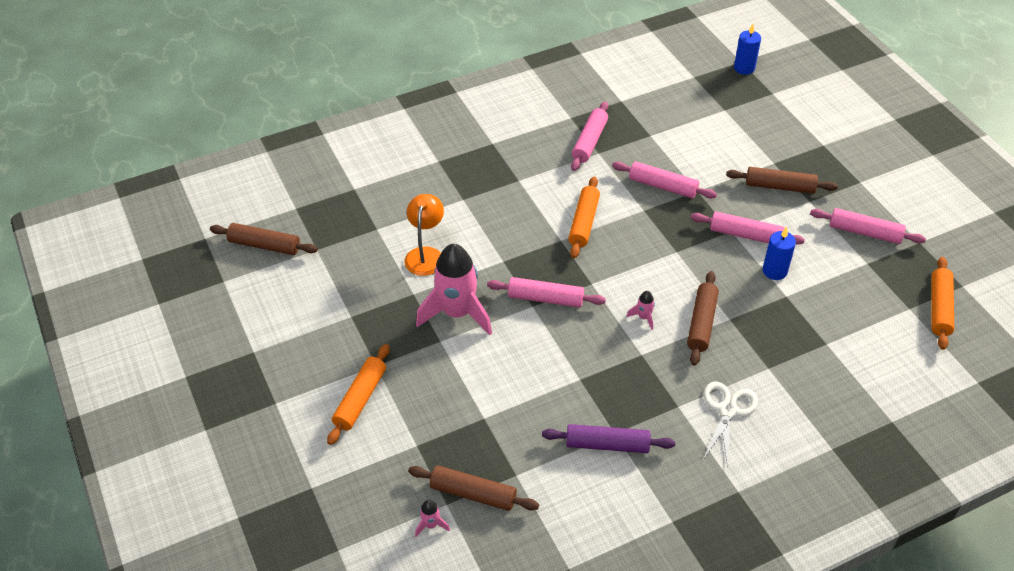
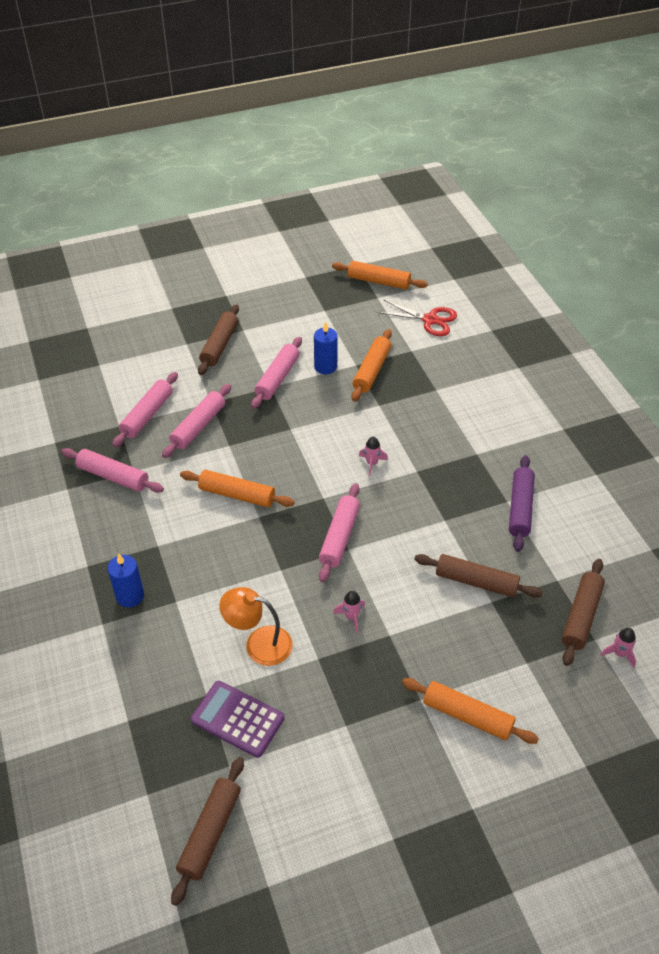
camera: 85 degrees left, 0 degrees up
pink rocket [416,244,492,335] -> pink rocket [333,591,365,633], size x0.40
brown rolling pin [687,271,719,366] -> brown rolling pin moved to [414,554,543,598]
white scissors [703,382,758,467] -> none
blue candle [734,24,761,75] -> blue candle moved to [108,553,144,607]
pink rolling pin [810,208,926,244] -> pink rolling pin moved to [112,372,178,447]
none -> purple calculator [191,681,285,758]
none -> orange rolling pin [352,329,392,401]
none -> red scissors [377,300,457,336]

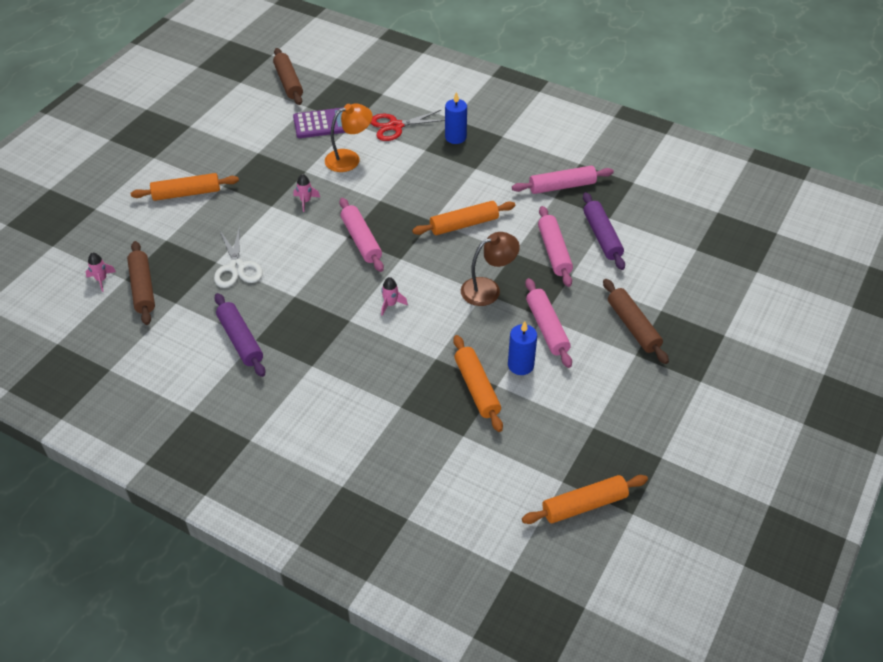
camera: 140 degrees right, 0 degrees up
pink rolling pin [112,372,178,447] -> purple rolling pin [583,192,625,270]
red scissors [377,300,457,336] -> red scissors moved to [371,110,445,141]
brown rolling pin [414,554,543,598] -> white scissors [214,225,263,288]
none -> brown lamp [461,232,520,306]

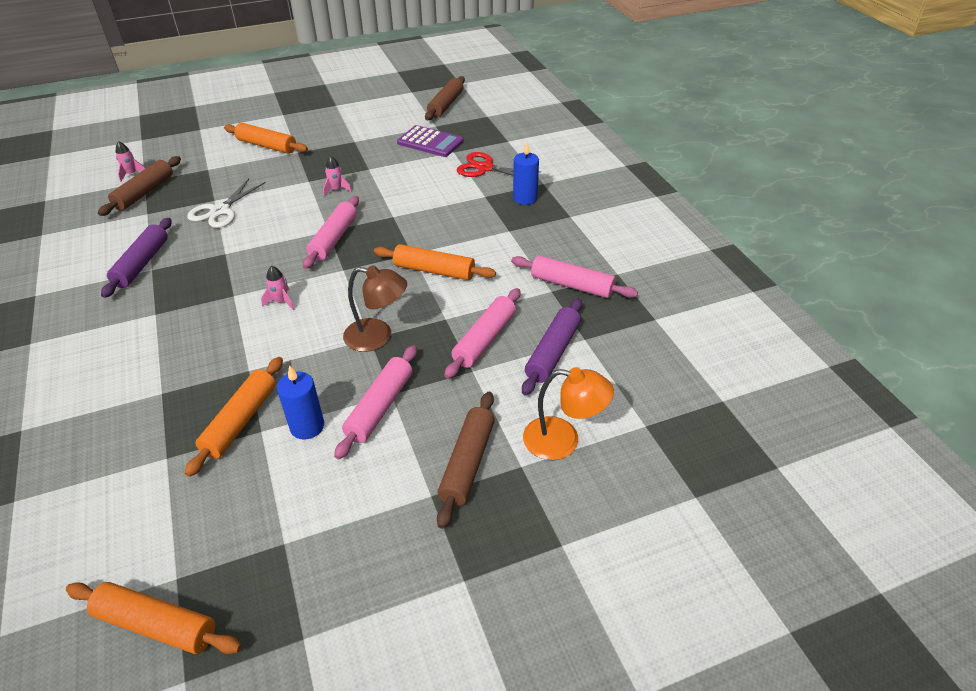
camera: 40 degrees right, 5 degrees down
orange lamp [325,103,373,172] -> orange lamp moved to [523,367,614,460]

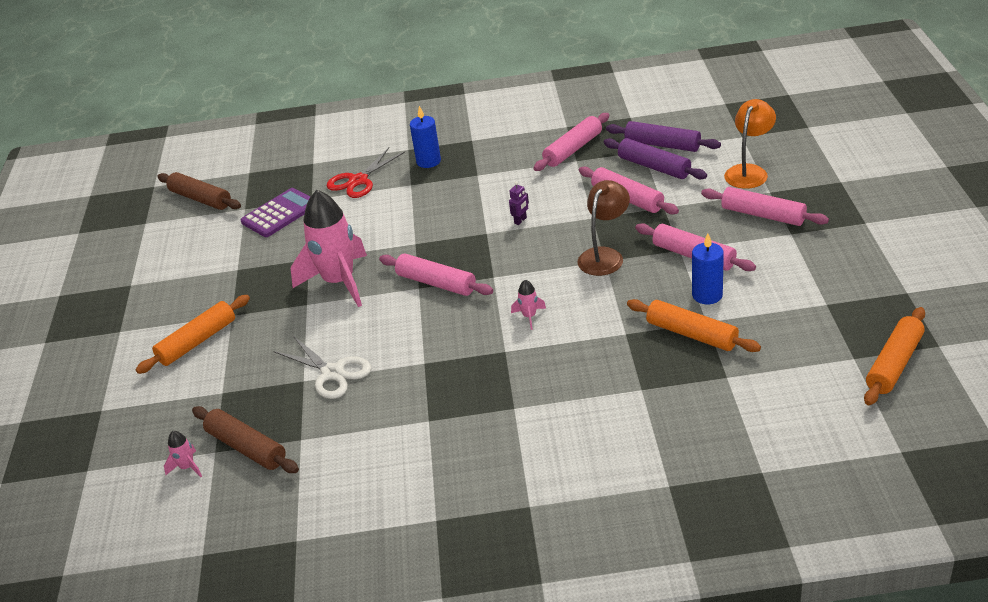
camera: 70 degrees left, 5 degrees down
purple rolling pin [101,218,172,298] -> purple rolling pin moved to [606,121,721,152]
pink rocket [323,156,352,197] -> pink rocket [291,190,367,307], size x2.50
orange rolling pin [374,244,496,280] -> purple robot [509,182,529,225]
brown rolling pin [437,392,495,529] -> pink rolling pin [701,187,829,226]

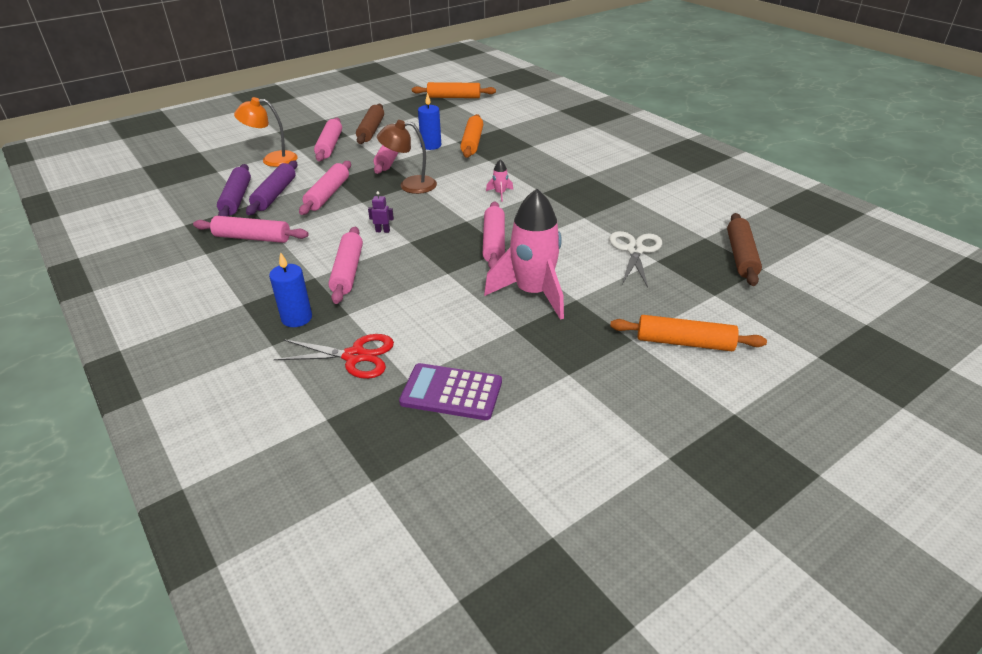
camera: 125 degrees left, 0 degrees up
brown rolling pin [158,172,241,210] -> brown rolling pin moved to [356,104,384,144]
pink rocket [164,431,202,477] -> none
none -> pink rolling pin [328,227,363,304]

